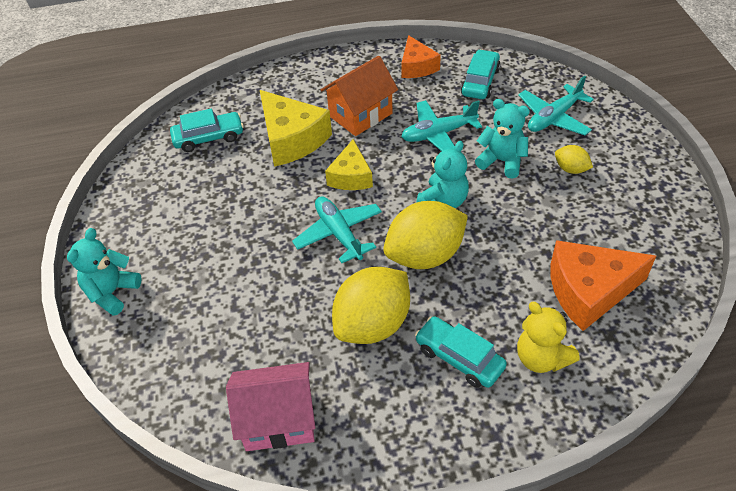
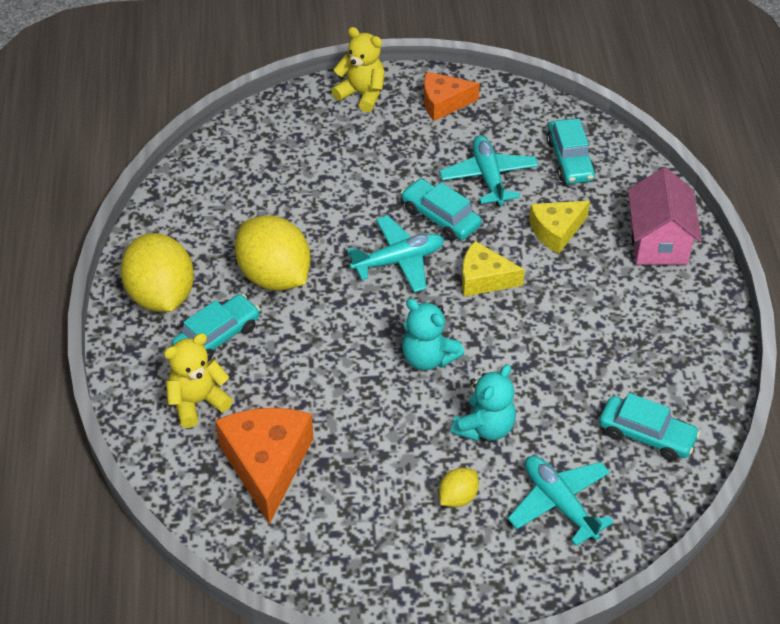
camera: 95 degrees right, 0 degrees up
turquoise teddy bear [67,228,142,316] -> yellow teddy bear [331,27,384,112]
pink house [226,362,315,451] -> pink house moved to [628,167,702,265]
yellow cheese [260,90,332,167] -> yellow cheese [529,201,590,254], size x0.62
orange house [321,56,398,136] -> none
yellow lemon [383,201,468,269] -> yellow lemon moved to [121,233,194,312]
orange cheese [401,35,441,78] -> orange cheese moved to [424,72,480,121]
turquoise plane [401,100,482,151] -> turquoise plane moved to [439,135,539,206]
none -> turquoise car [401,178,482,241]

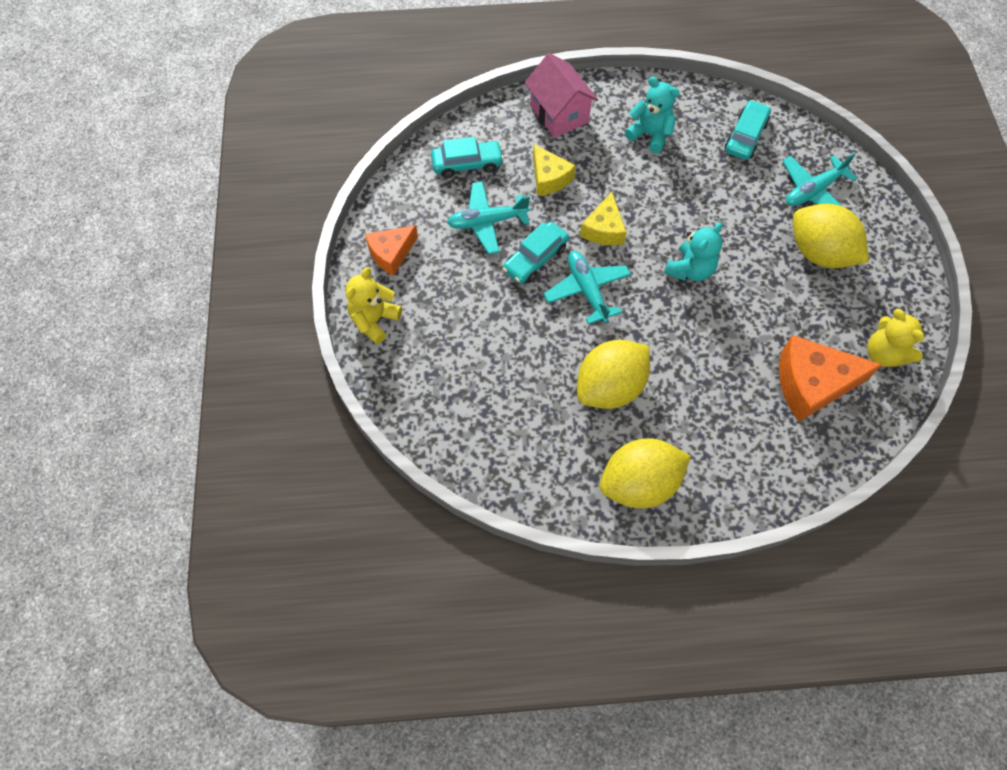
camera: 90 degrees left, 15 degrees up
yellow teddy bear [164,333,233,428] -> yellow teddy bear moved to [867,309,924,367]
turquoise car [172,294,260,362] -> none
orange cheese [424,72,480,121] -> orange cheese turned 60 degrees clockwise [365,225,418,276]
yellow lemon [439,468,479,507] -> yellow lemon [793,204,869,268], size x2.14
turquoise teddy bear [451,364,516,441] -> turquoise teddy bear moved to [625,77,680,153]
pink house [628,167,702,265] -> pink house turned 60 degrees clockwise [525,53,598,138]

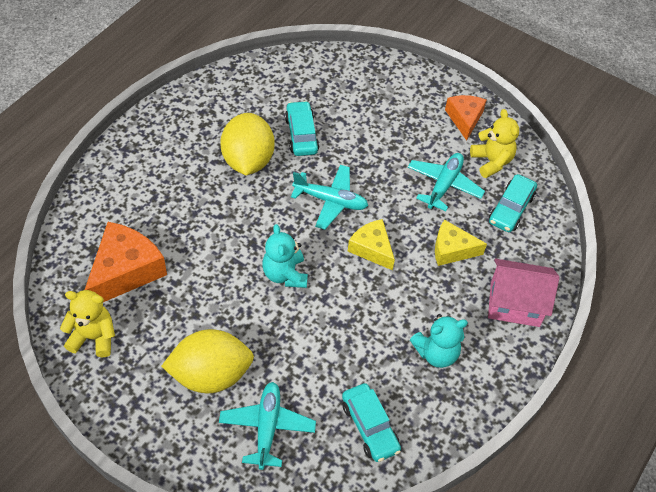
camera: 125 degrees right, 10 degrees down
yellow teddy bear [346,267,402,344] -> yellow teddy bear moved to [470,109,519,178]
turquoise car [502,222,569,284] -> turquoise car moved to [285,101,319,156]
yellow lemon [600,438,691,508] -> none

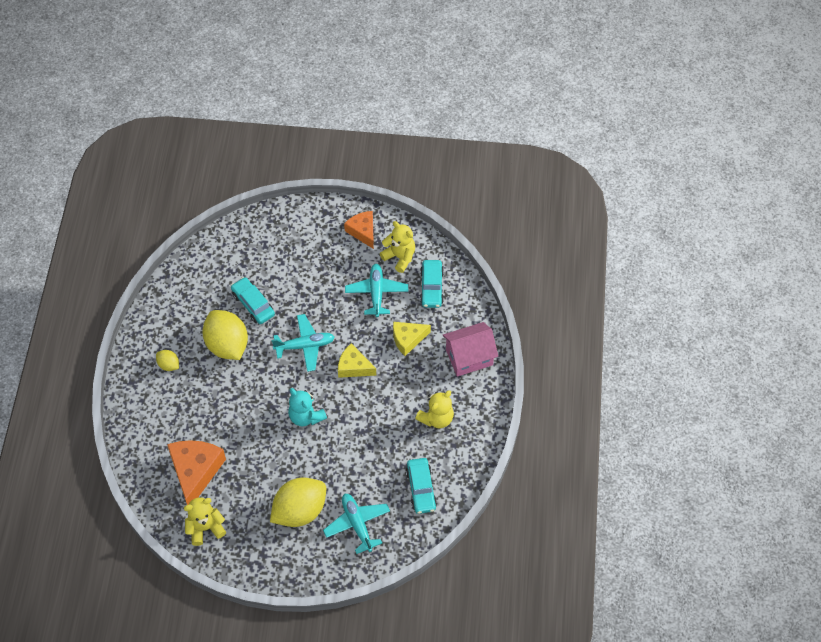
camera: 25 degrees left, 5 degrees up
turquoise car [342,383,401,462] -> turquoise car turned 45 degrees clockwise [406,458,437,514]
turquoise teddy bear [410,314,468,368] -> yellow teddy bear [415,390,454,428]
none -> yellow lemon [156,350,179,371]

